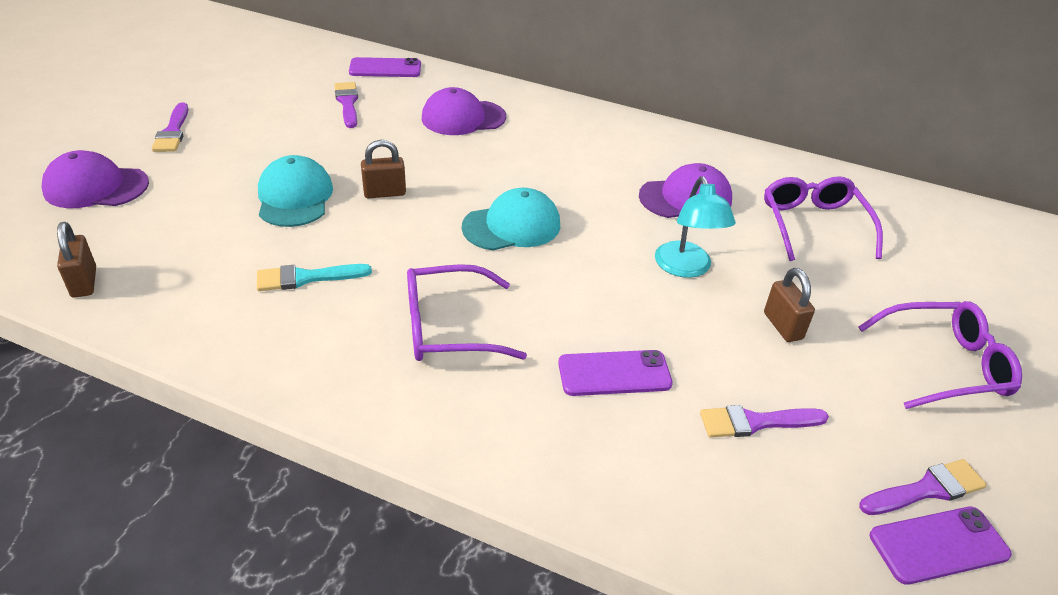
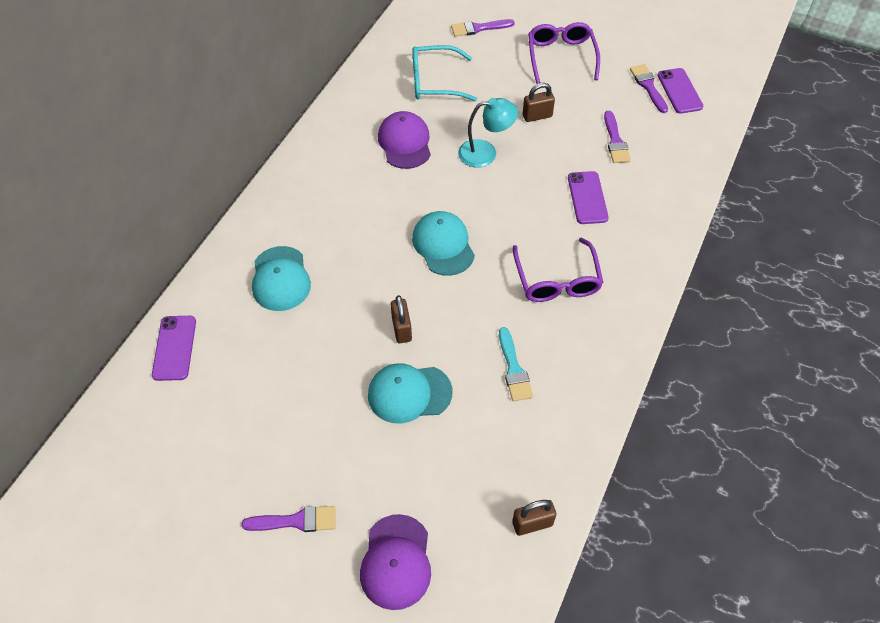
camera: 85 degrees left, 15 degrees up
purple brush [334,82,358,128] -> purple brush moved to [451,19,515,37]
purple cap [422,87,506,135] -> turquoise cap [252,246,311,311]
purple glasses [764,176,883,261] -> turquoise glasses [413,45,477,101]

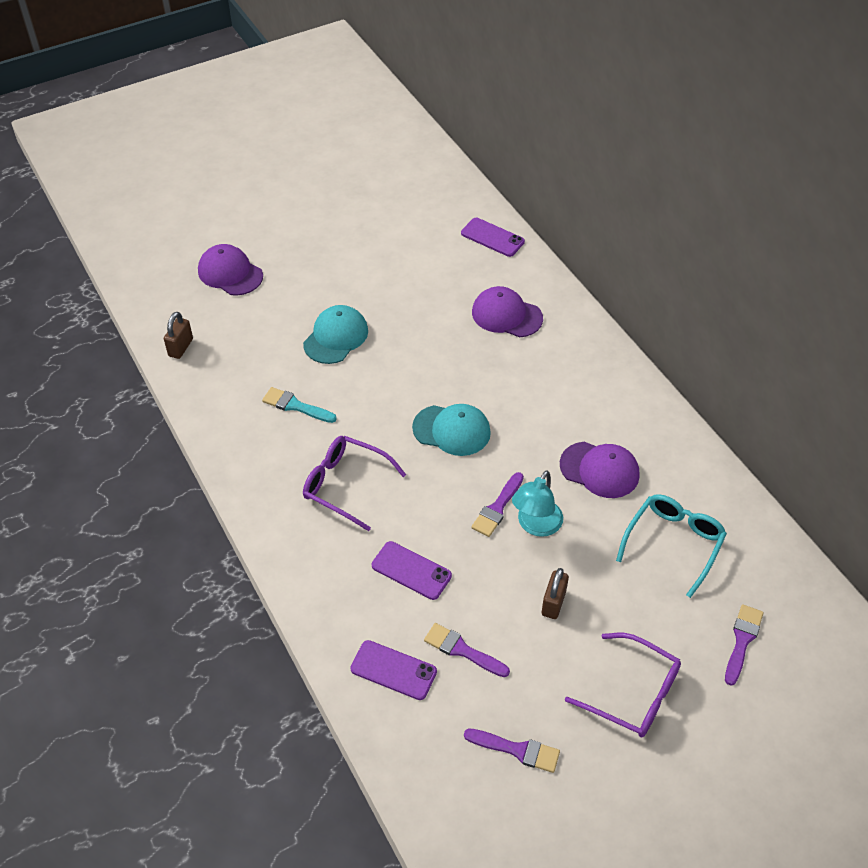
camera: 125 degrees right, 5 degrees down
purple brush [241,506,336,532] -> purple brush moved to [471,472,524,537]
turquoise cap [252,246,311,311] -> purple cap [472,286,543,337]
brown padlock [391,295,412,343] -> none
purple phone [657,68,703,114] -> purple phone moved to [350,640,437,700]

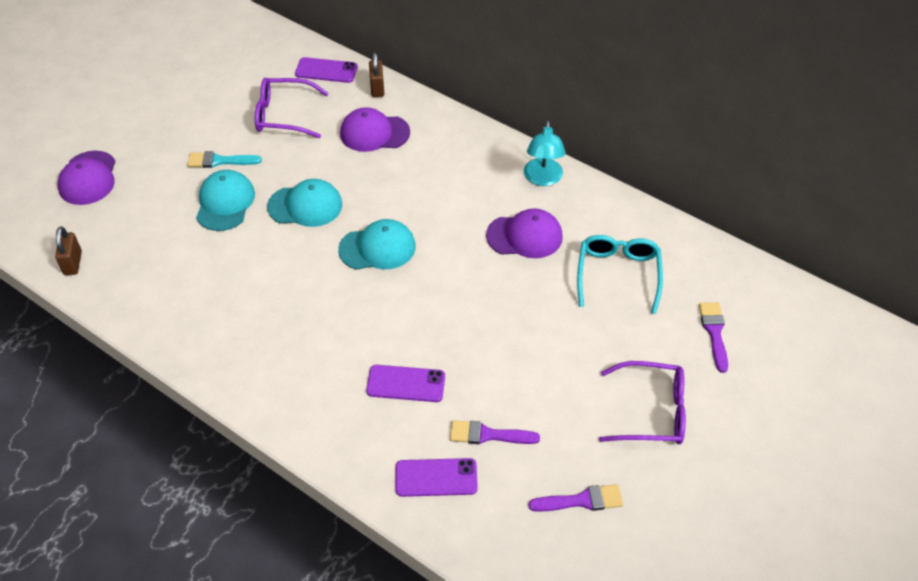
camera: 25 degrees left, 0 degrees up
purple cap [198,244,263,296] -> purple cap turned 105 degrees counterclockwise [57,151,115,205]
turquoise brush [262,387,337,423] -> turquoise brush moved to [187,151,262,168]
purple glasses [303,436,406,531] -> purple glasses moved to [255,78,329,138]
purple brush [471,472,524,537] -> none
turquoise lamp [512,470,563,537] -> turquoise lamp moved to [524,121,566,186]
brown padlock [542,568,569,619] -> brown padlock moved to [369,52,384,97]
none -> turquoise cap [267,179,342,227]

